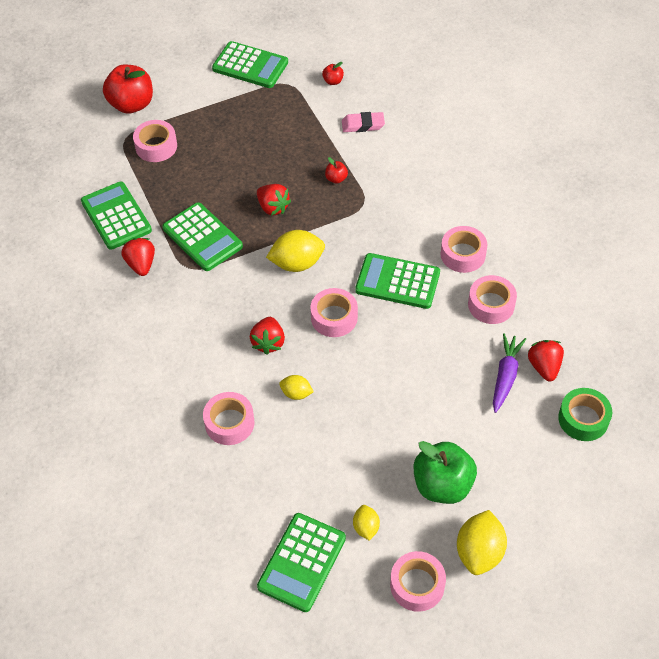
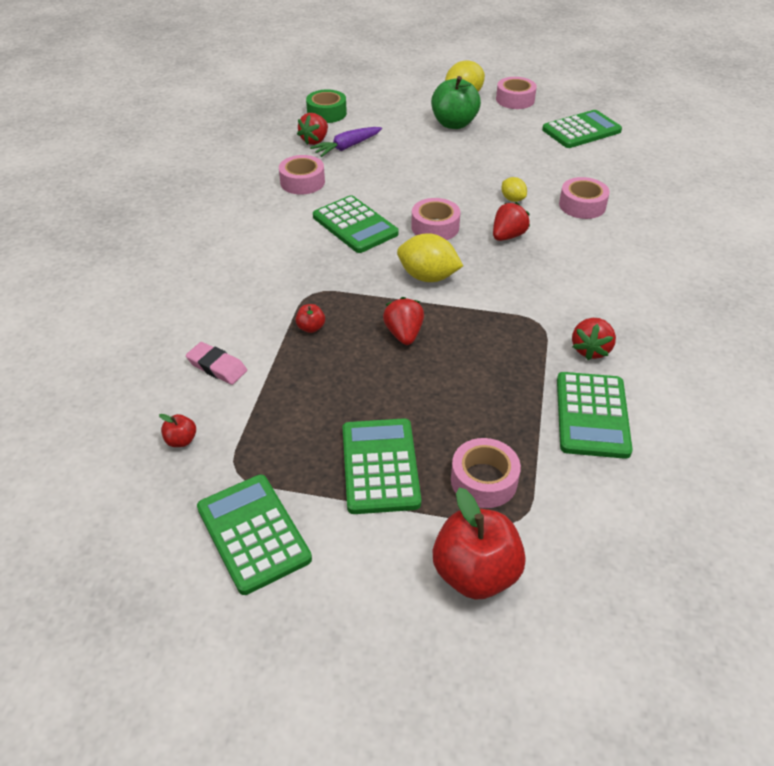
camera: 145 degrees left, 10 degrees down
green calculator [162,202,243,271] -> green calculator moved to [342,418,421,514]
yellow lemon [353,505,380,541] -> none
pink tape [441,226,487,273] -> none

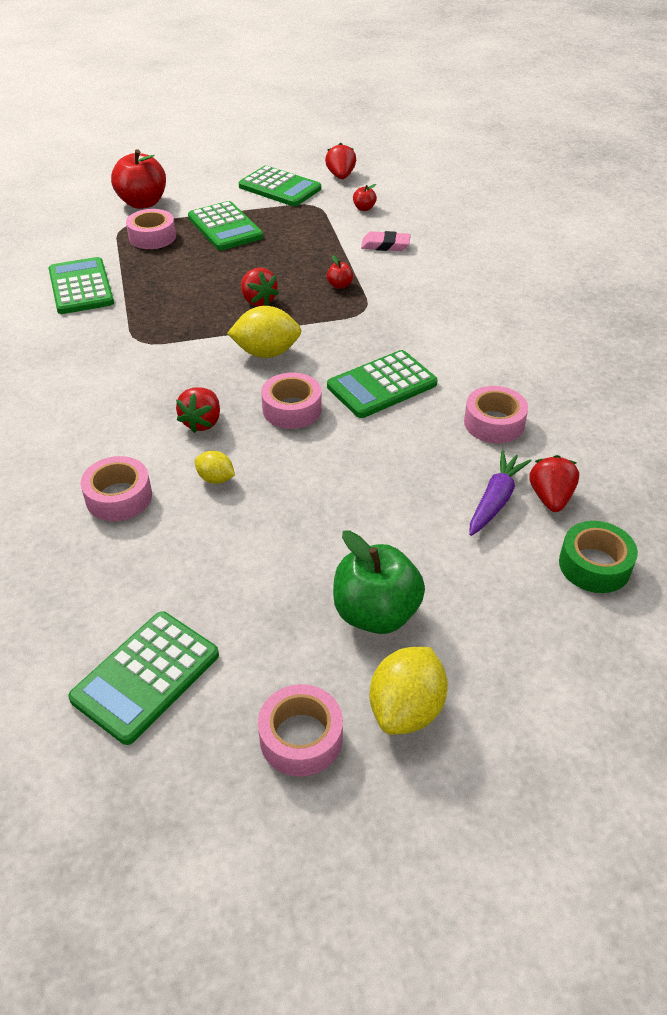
camera: 155 degrees right, 0 degrees up
green calculator [313,195,399,253] -> green calculator turned 60 degrees counterclockwise [327,350,438,418]
red strawberry [572,318,616,360] -> red strawberry moved to [325,143,356,179]

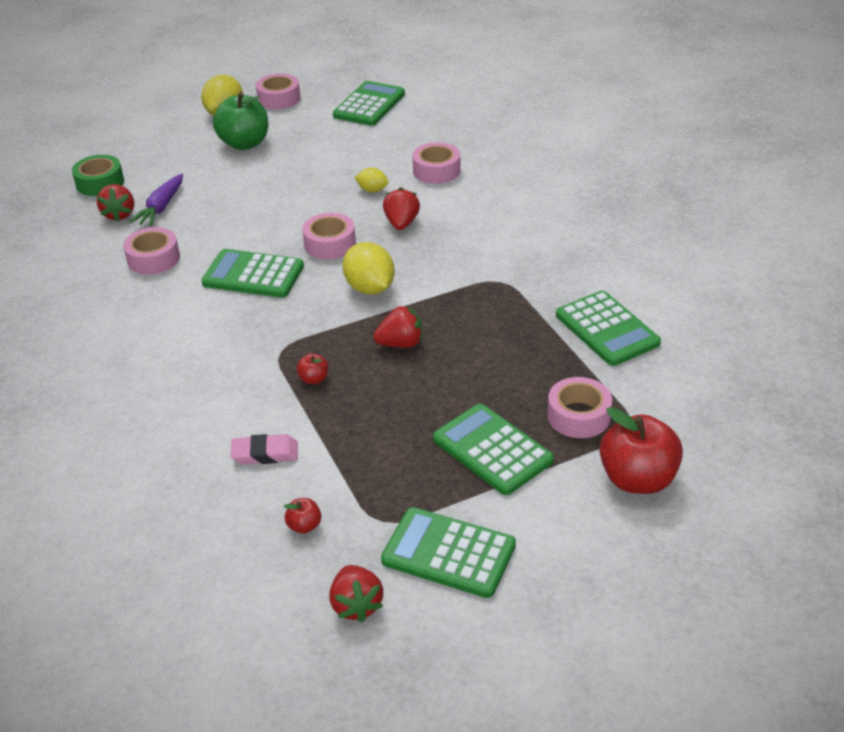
camera: 170 degrees right, 5 degrees down
yellow lemon [227,306,301,358] -> yellow lemon turned 75 degrees clockwise [342,242,395,295]
red strawberry [241,268,279,307] -> red strawberry turned 120 degrees clockwise [373,306,423,348]
green calculator [327,350,438,418] -> green calculator turned 120 degrees counterclockwise [201,249,304,298]

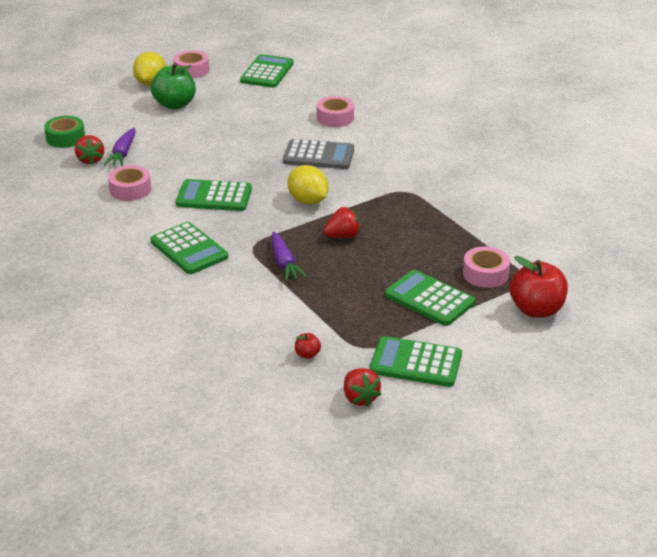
camera: 10 degrees left, 5 degrees down
pink eraser [231,434,298,465] -> none
red apple [297,353,329,384] -> purple carrot [272,232,307,282]
pink tape [302,213,356,259] -> none
yellow lemon [355,167,388,193] -> none
red strawberry [383,187,420,230] -> grey calculator [283,139,354,169]
green calculator [556,291,661,366] -> green calculator moved to [150,222,228,274]

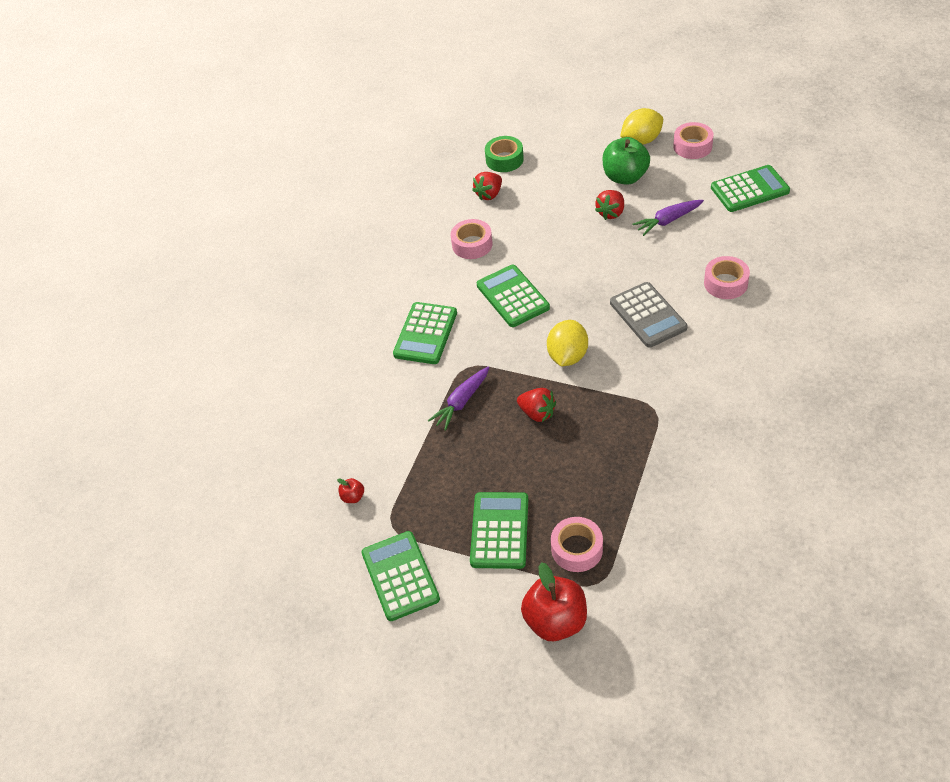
camera: 60 degrees right, 15 degrees up
purple carrot [104,128,136,166] -> purple carrot moved to [633,200,704,236]
red strawberry [344,368,381,407] -> red strawberry moved to [595,190,624,220]

